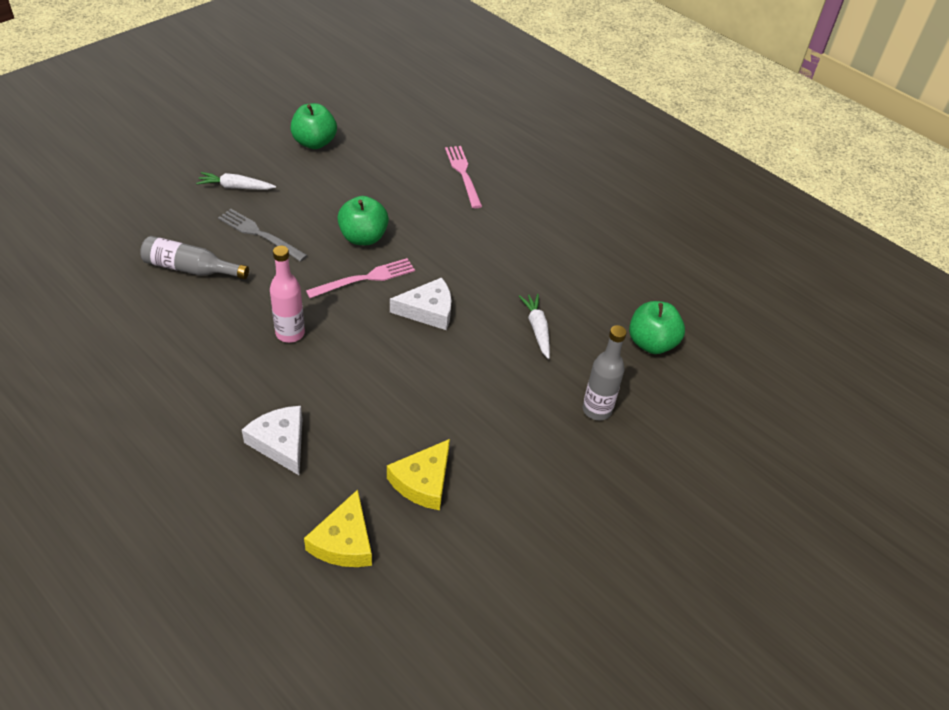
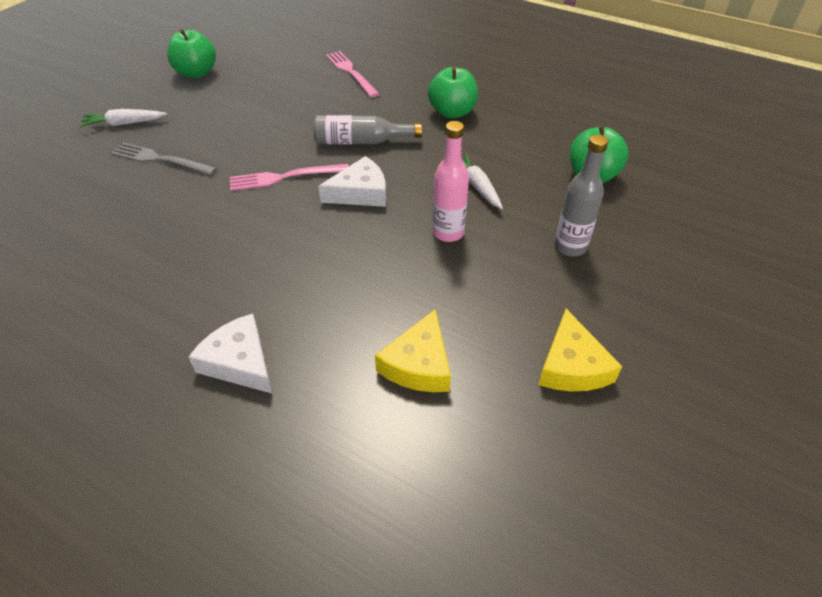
camera: 10 degrees left, 0 degrees up
grey bottle [140,236,249,279] -> grey bottle moved to [313,115,422,145]
pink bottle [270,246,305,343] -> pink bottle moved to [433,121,469,242]
yellow cheese [304,490,372,567] -> yellow cheese moved to [538,309,622,391]
pink fork [306,258,415,298] -> pink fork turned 150 degrees counterclockwise [230,164,349,191]
green apple [337,196,389,245] -> green apple moved to [428,67,478,118]

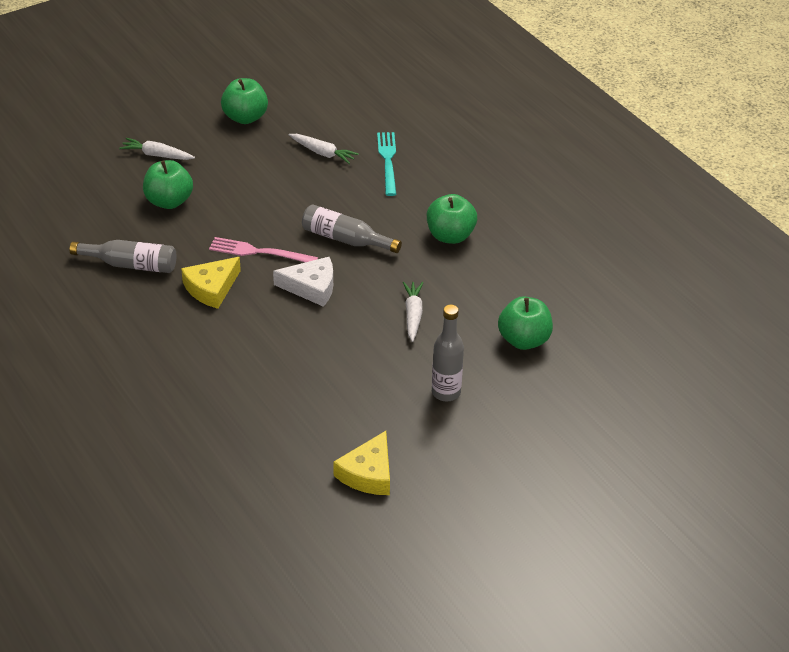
camera: 25 degrees right, 5 degrees down
grey fork [111,142,217,175] -> green apple [143,160,193,209]
white cheese [189,314,273,394] -> none
pink fork [326,51,379,97] -> turquoise fork [377,132,397,196]
yellow cheese [375,309,451,392] -> yellow cheese moved to [181,257,241,309]
pink bottle [433,121,469,242] -> none
none -> grey bottle [70,240,176,273]
none -> white carrot [289,134,359,164]

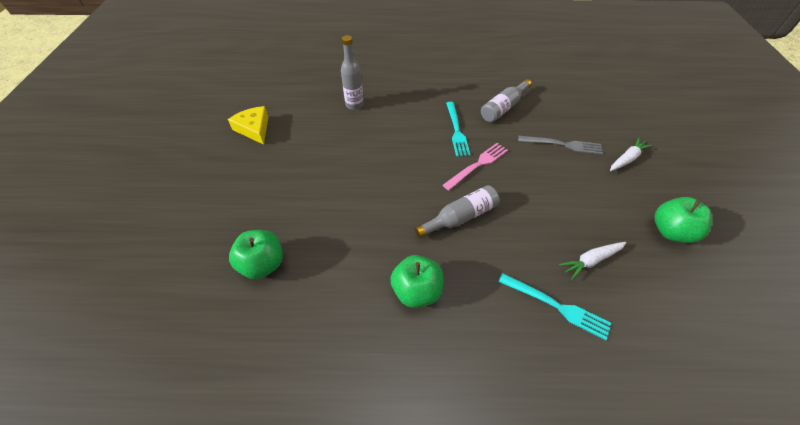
camera: 125 degrees right, 10 degrees up
green apple [143,160,193,209] -> grey fork [518,136,603,155]
yellow cheese [181,257,241,309] -> turquoise fork [446,102,470,157]
white cheese [273,257,333,307] -> none
white carrot [403,282,423,342] -> none
grey bottle [432,305,464,401] -> grey bottle moved to [341,35,364,110]

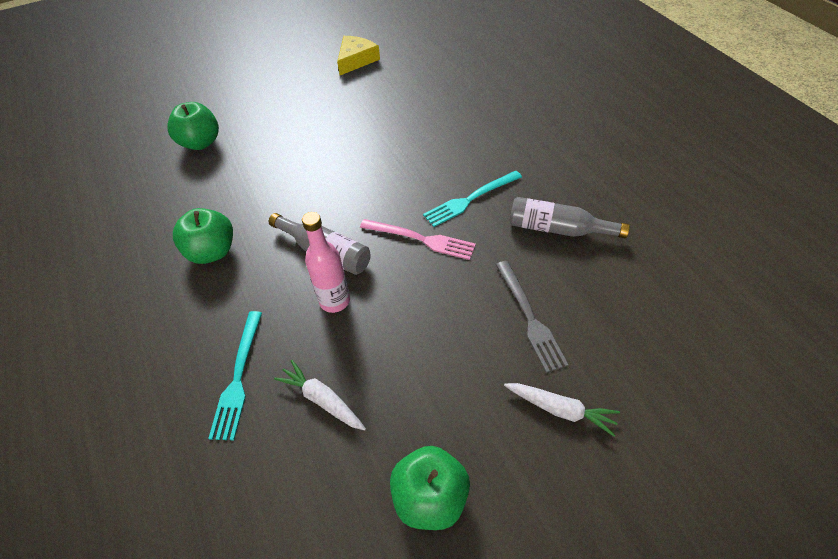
camera: 65 degrees right, 0 degrees up
grey bottle [341,35,364,110] -> none
none -> pink bottle [302,212,350,313]

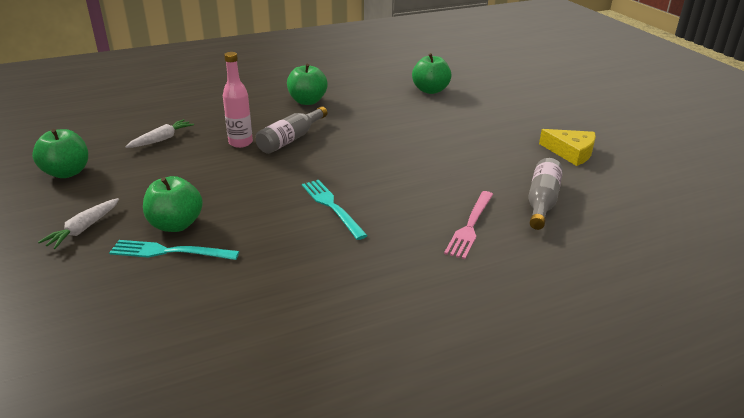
camera: 90 degrees right, 20 degrees down
turquoise fork [208,311,262,440] -> turquoise fork moved to [109,240,239,260]
pink fork [360,219,476,260] -> pink fork moved to [444,191,493,259]
grey fork [496,261,568,373] -> green apple [143,176,203,232]
grey bottle [510,197,630,238] -> grey bottle moved to [528,158,563,230]

